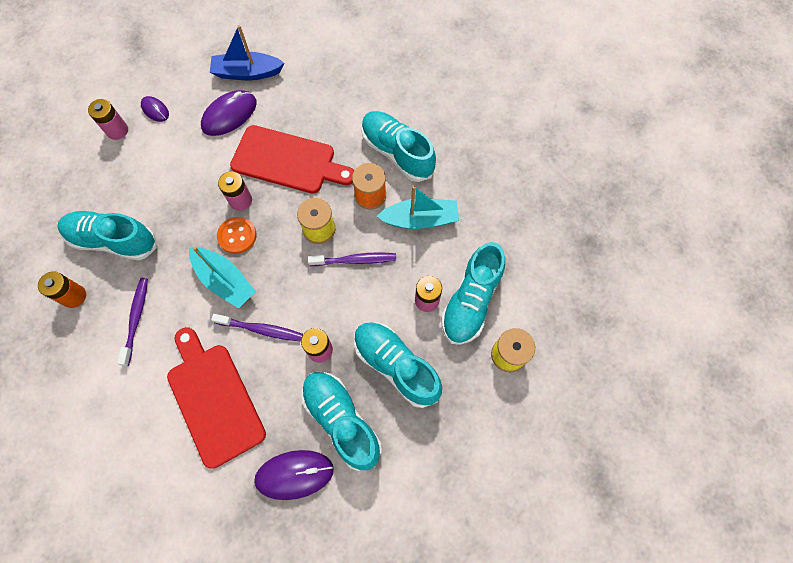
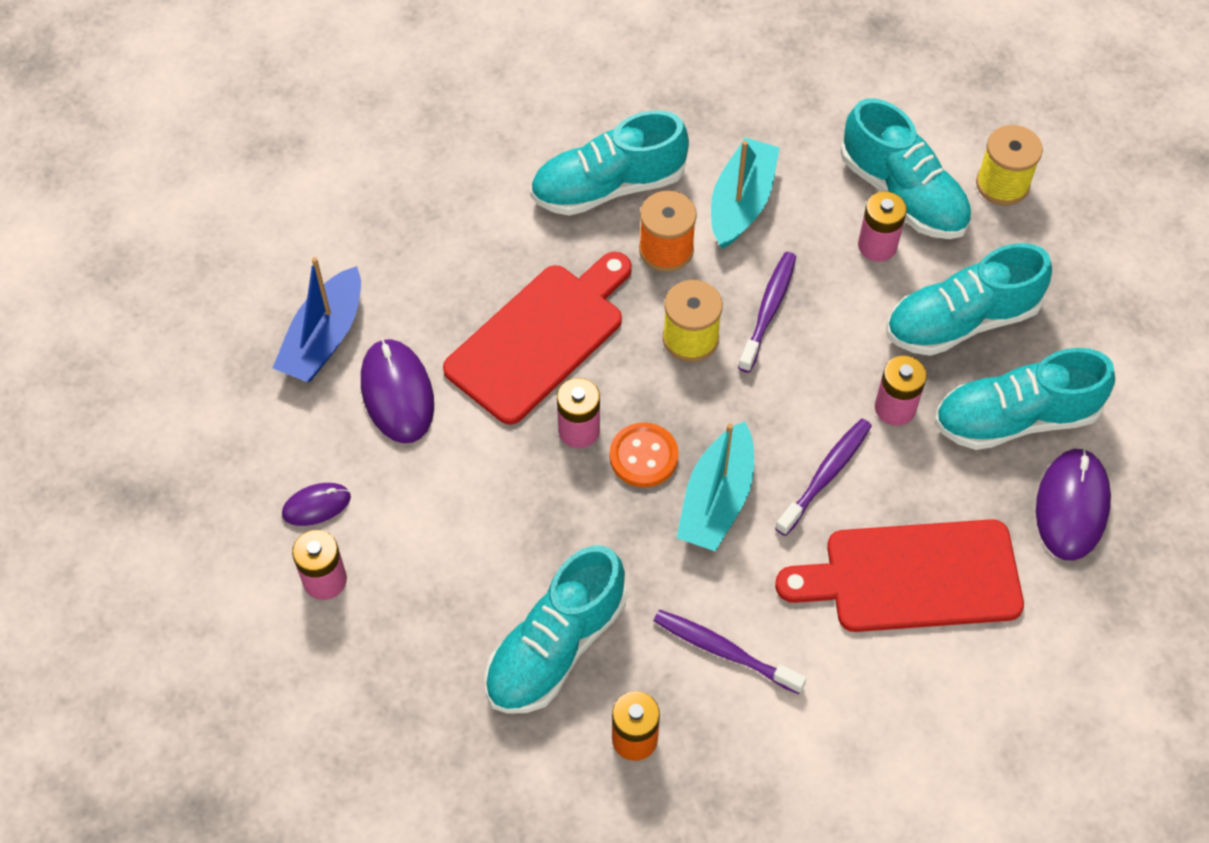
camera: 65 degrees left, 10 degrees down
turquoise boat [189,247,256,308] -> turquoise boat turned 135 degrees clockwise [676,421,754,551]

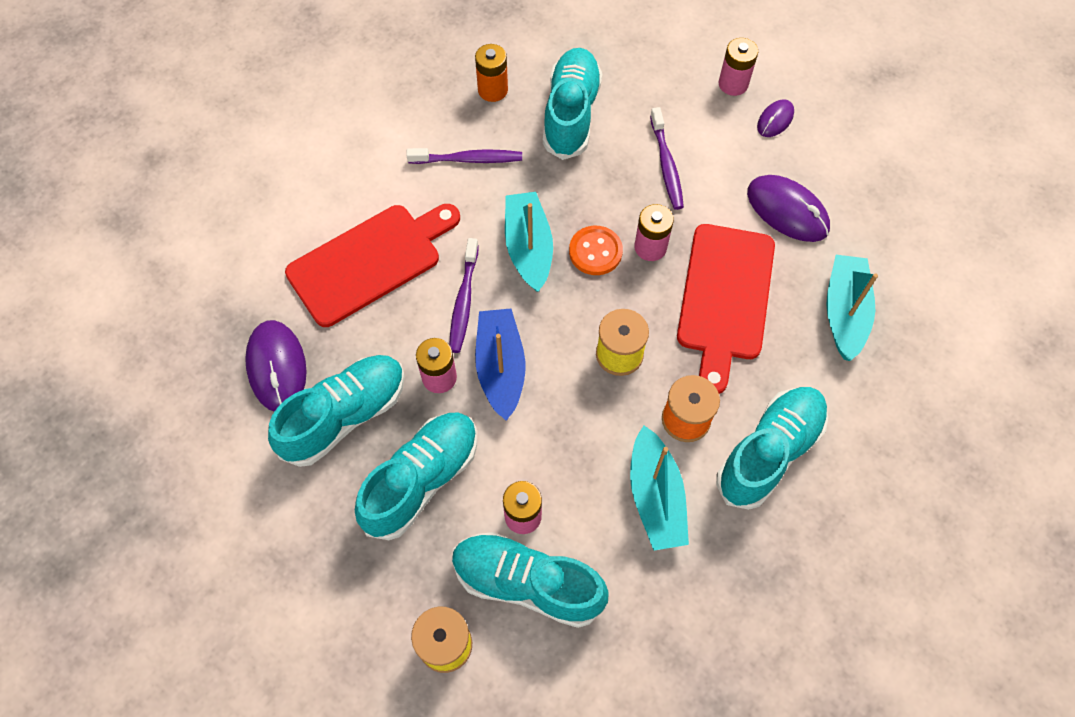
camera: 150 degrees right, 5 degrees up
blue boat [273,257,361,382] -> blue boat moved to [475,309,525,421]
purple toothbrush [738,252,796,373] -> purple toothbrush moved to [650,107,684,210]
none -> turquoise boat [826,255,878,361]

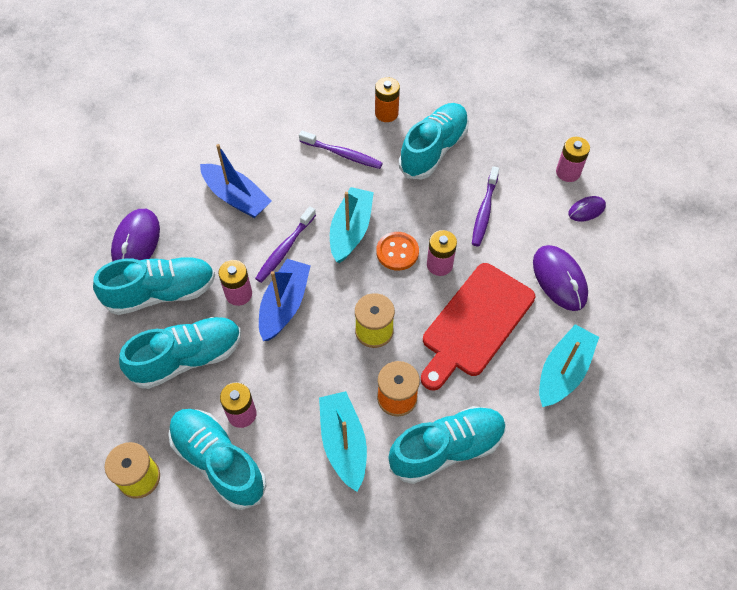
camera: 25 degrees right, 5 degrees down
red cutting board [285,204,460,327] -> blue boat [200,144,272,218]
turquoise boat [630,425,689,550] -> turquoise boat turned 150 degrees clockwise [319,391,367,492]

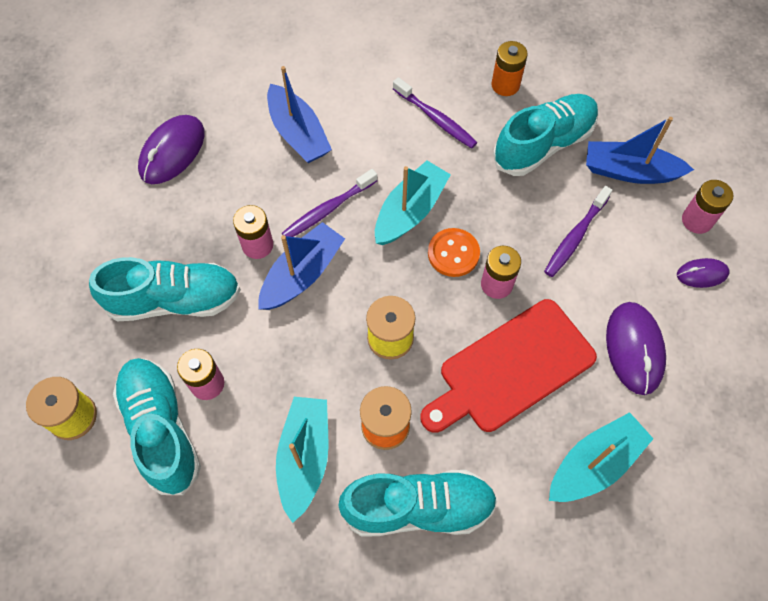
camera: 20 degrees right, 5 degrees up
turquoise shoe [93,257,215,315] -> none
none -> blue boat [586,117,694,184]

